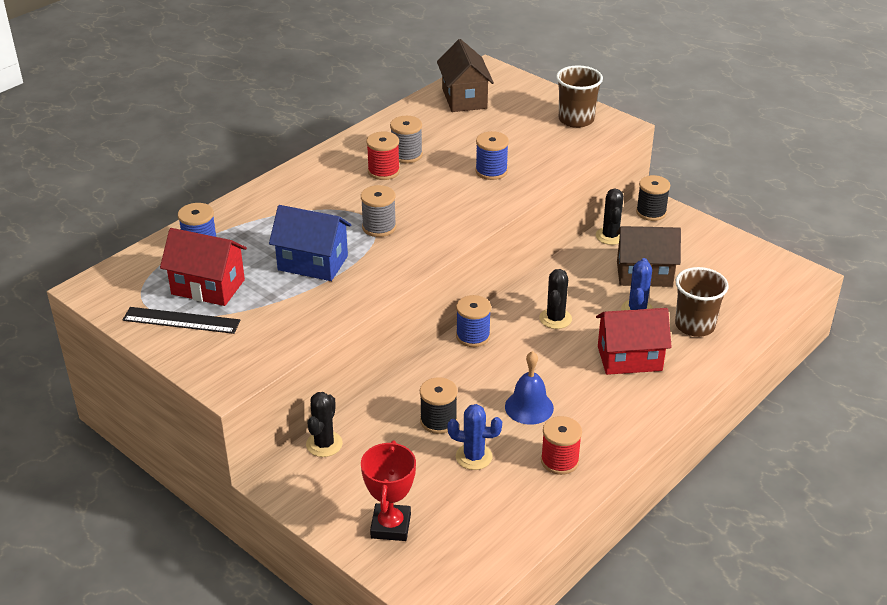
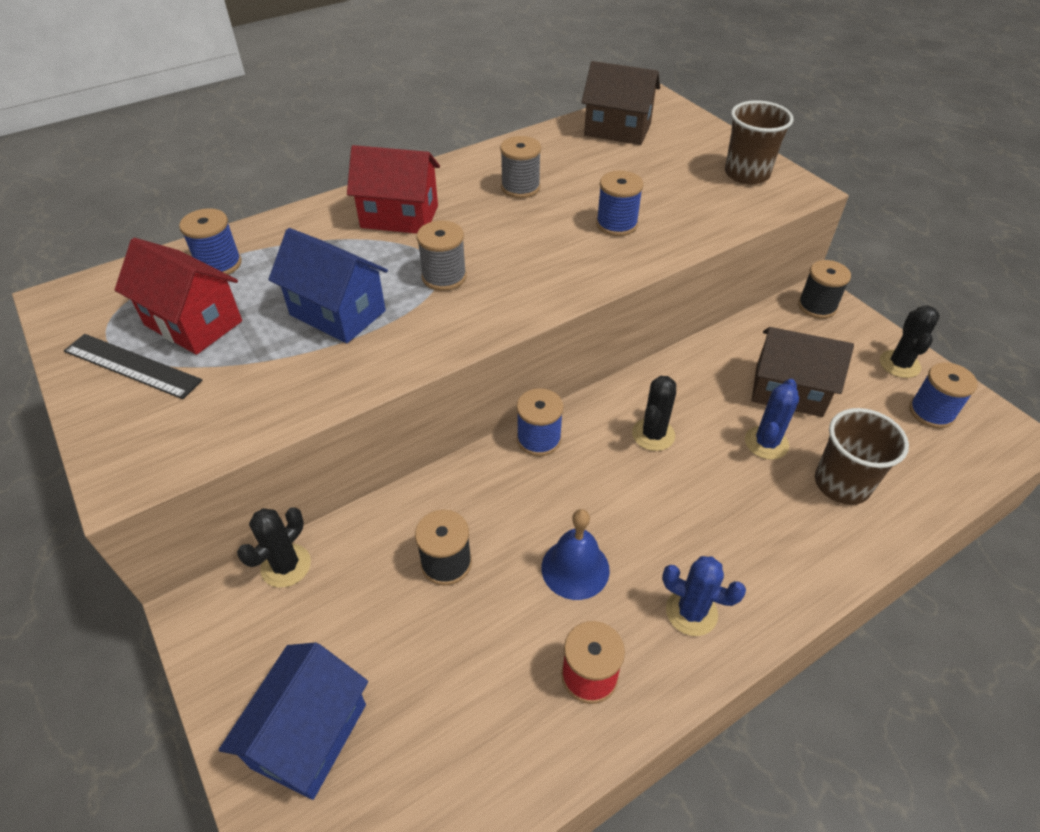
camera: 15 degrees right, 10 degrees up
red trophy [361,441,416,541] -> blue house [219,642,368,800]
red spool [366,132,400,180] -> none
brown house [437,39,494,112] -> brown house turned 75 degrees counterclockwise [582,61,660,145]
blue cactus [447,404,502,470] -> blue cactus moved to [662,556,746,636]
black cactus [596,188,624,245] -> black cactus moved to [880,305,940,378]
red house [596,308,672,375] -> red house moved to [347,145,440,234]
none -> blue spool [909,362,978,429]

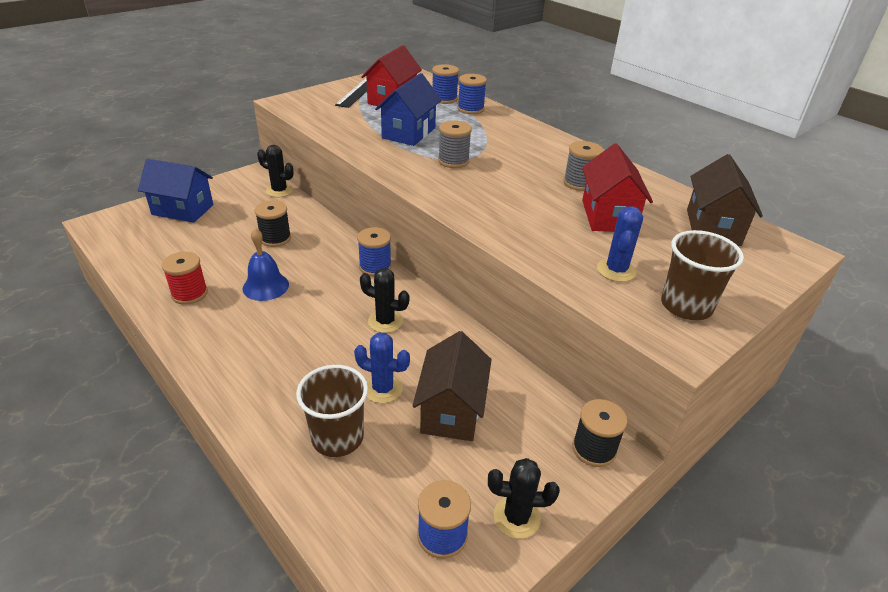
camera: 80 degrees right, 10 degrees down
red house [347,145,440,234] -> red house moved to [582,143,653,232]
blue spool [596,171,643,236] -> blue spool moved to [458,74,487,114]
blue cactus [662,556,746,636] -> blue cactus moved to [597,206,643,282]

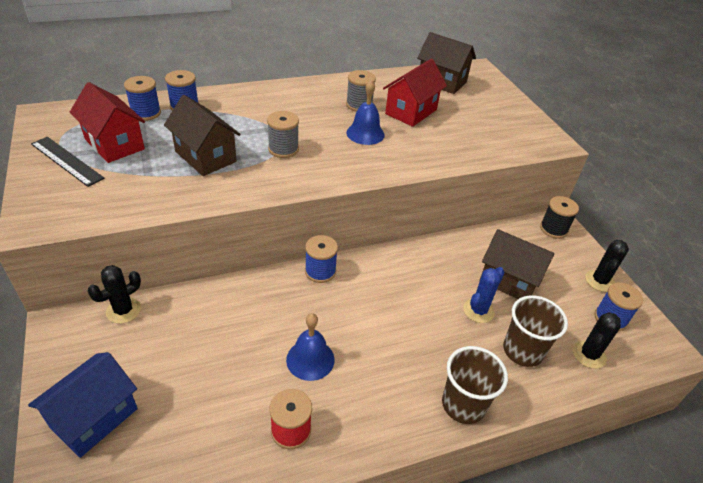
camera: 70 degrees left, 5 degrees up
black spool [255,200,291,247] -> none
black cactus [360,268,409,333] -> black cactus moved to [573,312,621,369]
blue house [375,73,442,146] -> brown house [164,95,241,176]
red house [582,143,653,232] -> red house turned 75 degrees counterclockwise [383,59,447,127]
blue cactus [597,206,643,282] -> none
brown cup [661,230,744,320] -> brown cup moved to [442,346,508,424]
none -> blue bell [346,80,385,145]

